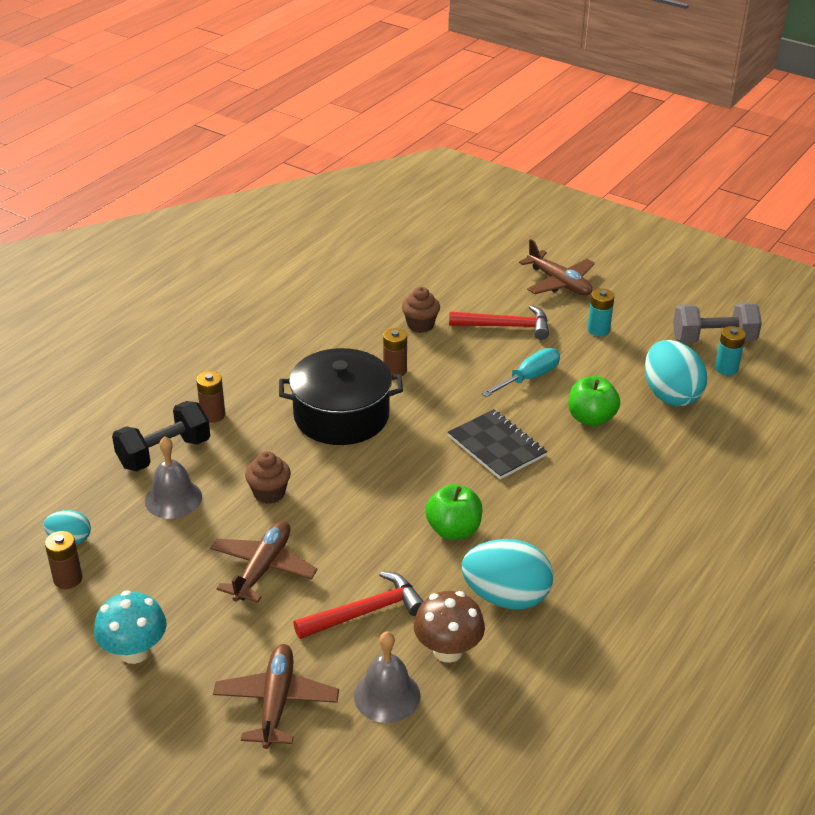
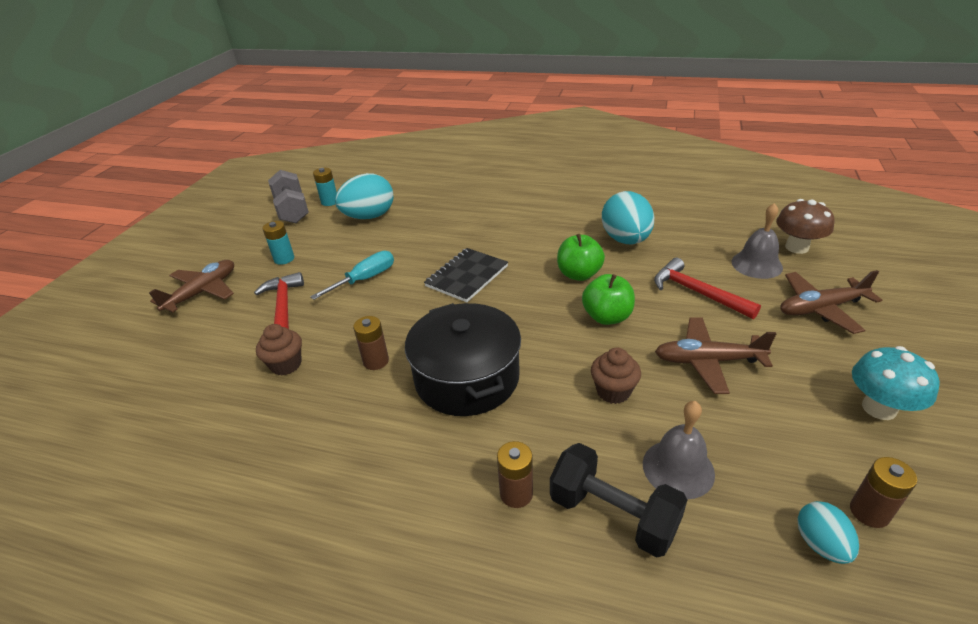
camera: 105 degrees left, 0 degrees up
brown mushroom [414,591,485,663] -> brown mushroom moved to [776,199,834,254]
turquoise screwdriver [482,348,560,397] -> turquoise screwdriver turned 105 degrees clockwise [310,251,394,300]
green apple [568,376,620,427] -> green apple moved to [582,274,635,325]

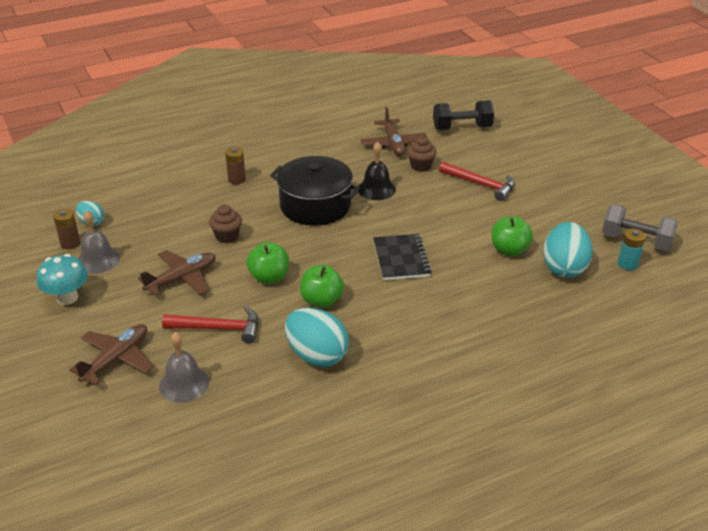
camera: 135 degrees right, 0 degrees up
brown plane [149,260,234,312] -> brown plane moved to [361,107,427,156]
turquoise battery [262,221,294,265] -> none
turquoise screwdriver [310,251,394,300] -> none
brown battery [353,316,389,370] -> black bell [358,142,396,200]
black dumbbell [550,443,687,557] -> black dumbbell moved to [433,100,494,130]
grey bell [643,401,715,499] -> grey bell moved to [78,211,120,274]
brown mushroom [776,199,834,254] -> none
none -> green apple [491,216,533,256]

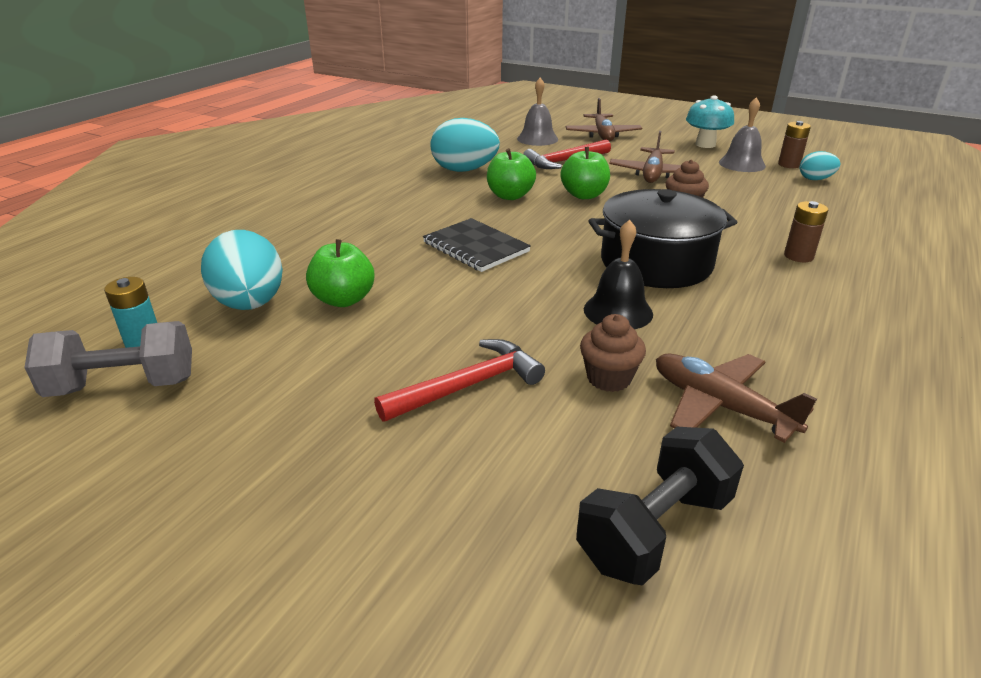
camera: 145 degrees right, 5 degrees down
red hammer [439,162,515,201] -> red hammer turned 150 degrees clockwise [374,339,545,422]

